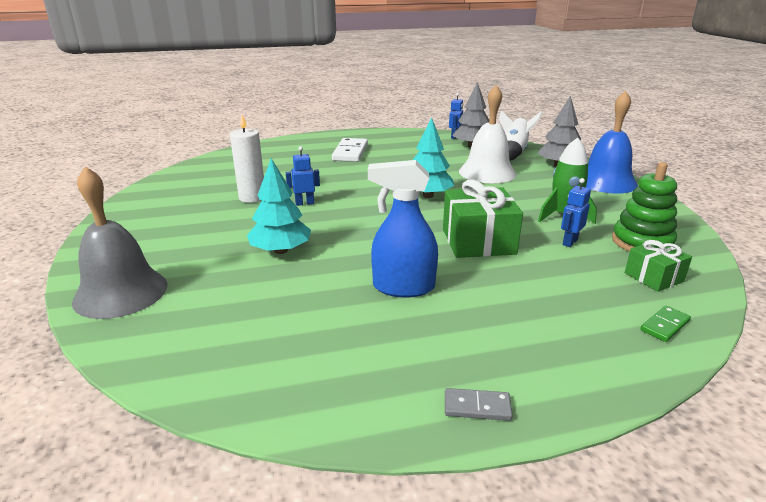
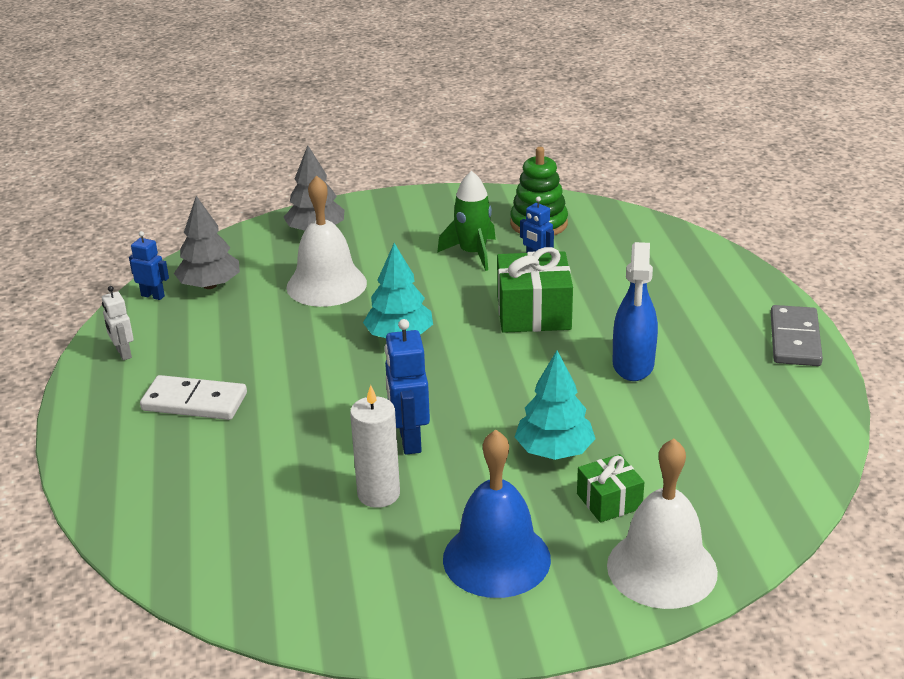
camera: 85 degrees left, 5 degrees up
grey bell [72,166,168,319] -> white bell [607,438,718,609]
blue robot [286,146,320,206] -> blue robot [385,319,430,455], size x1.64
grey domino [445,388,513,421] -> grey domino [771,305,823,366], size x1.90
white rocket [499,111,543,161] -> none
blue bell [586,91,638,194] -> blue bell moved to [443,430,551,598]
green gift [625,240,692,292] -> green gift moved to [577,454,644,522]
green domino [640,306,691,342] -> none
none -> white robot [102,286,134,360]

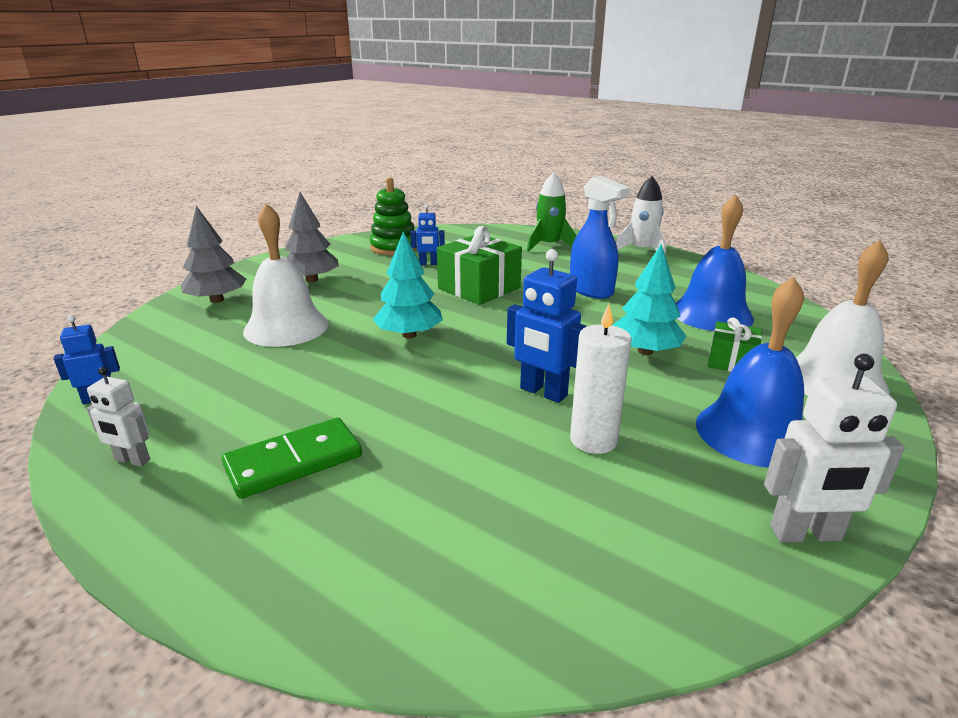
camera: 45 degrees left, 5 degrees down
white domino [140,375,247,420] -> green domino [222,417,362,499]
grey tree [174,196,240,289] -> grey tree moved to [285,192,339,283]
green rocket [437,171,496,271] -> green rocket moved to [527,172,576,251]
grey domino [771,305,823,366] -> white rocket [616,176,666,256]
none -> blue bell [676,195,754,331]
none -> white robot [764,354,905,543]

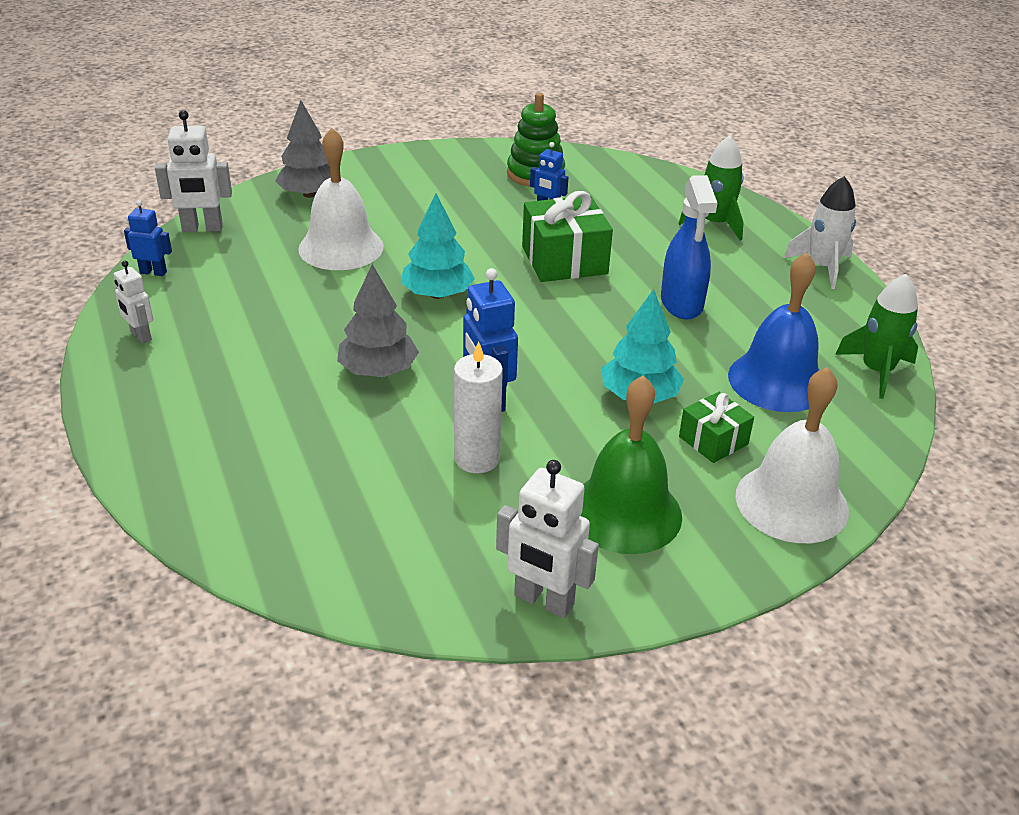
camera: 30 degrees right, 10 degrees up
green domino [222,417,362,499] -> none
grey tree [285,192,339,283] -> grey tree moved to [337,264,419,377]
blue bell [696,277,804,467] -> green bell [580,375,682,554]
none -> white robot [155,110,232,232]
none -> green rocket [835,274,918,399]

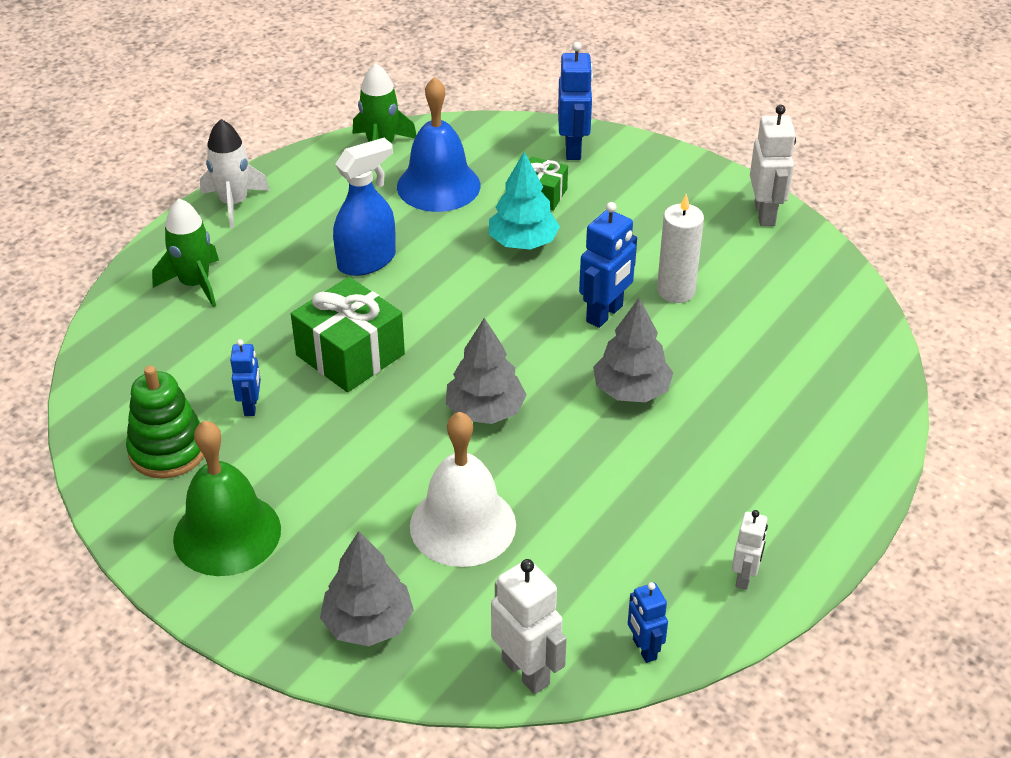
camera: 120 degrees left, 5 degrees up
turquoise tree [401,194,475,299] -> grey tree [446,318,527,424]
green bell [580,375,682,554] -> green bell moved to [173,420,281,576]
white bell [735,367,849,543] -> blue robot [558,42,593,160]

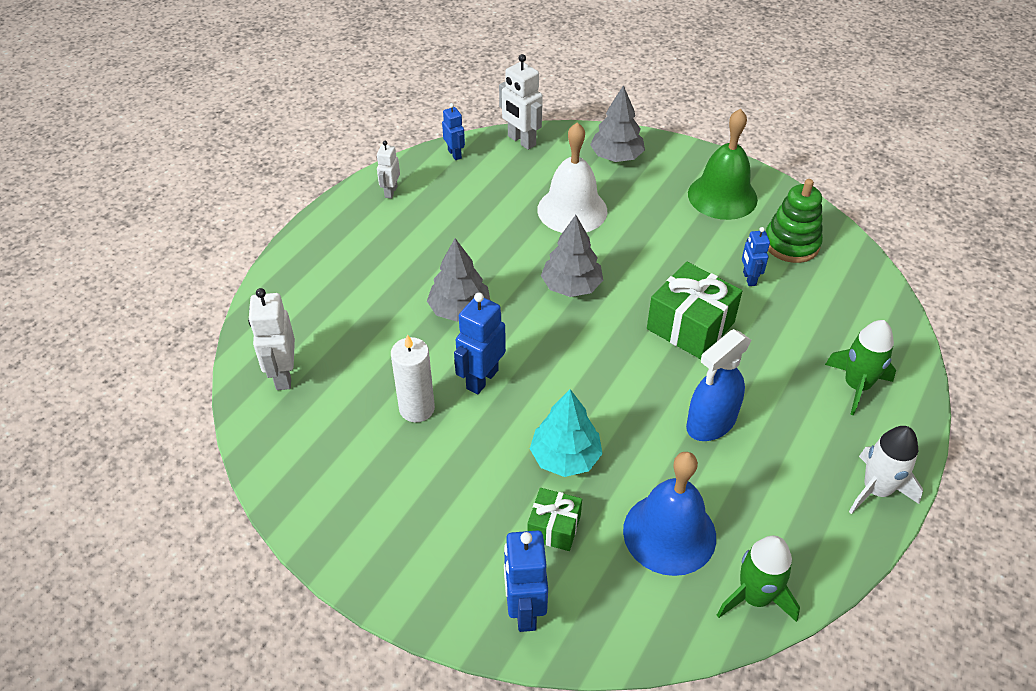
camera: 175 degrees right, 5 degrees up
white robot [750,105,796,226] -> white robot moved to [248,288,295,390]

